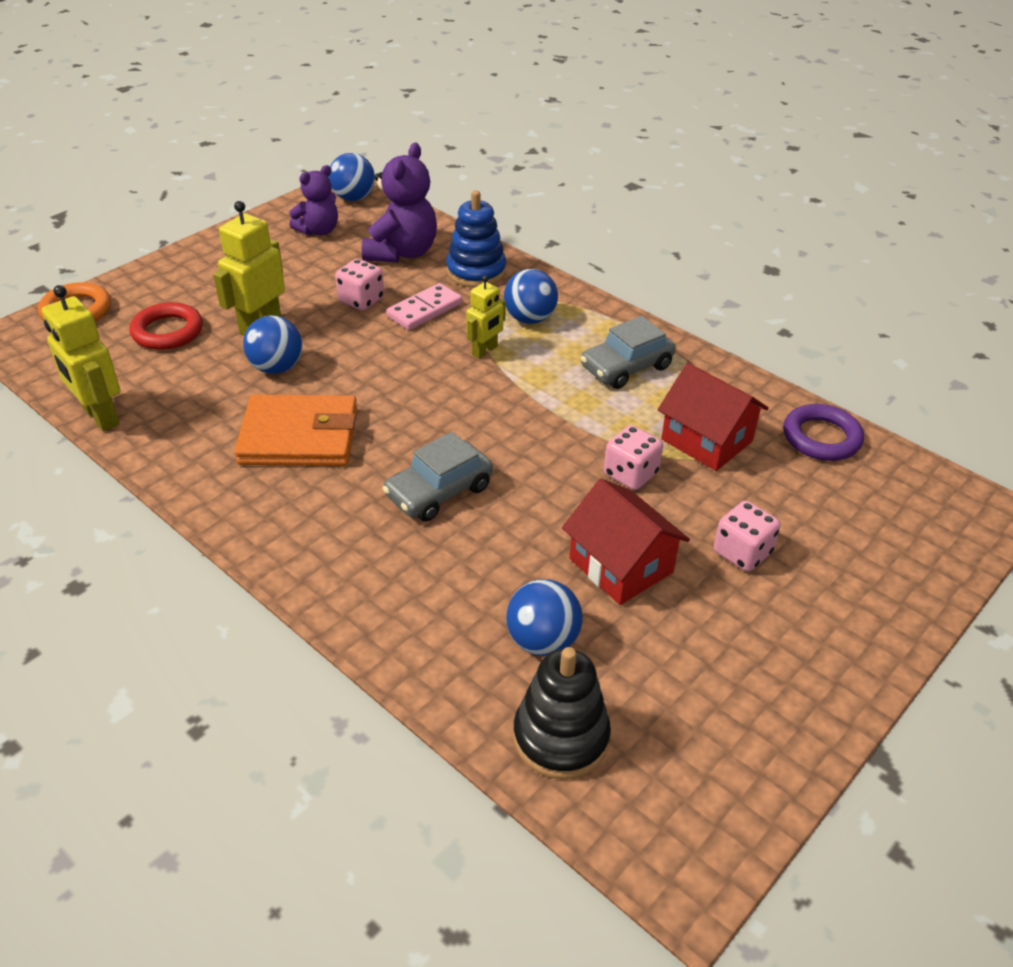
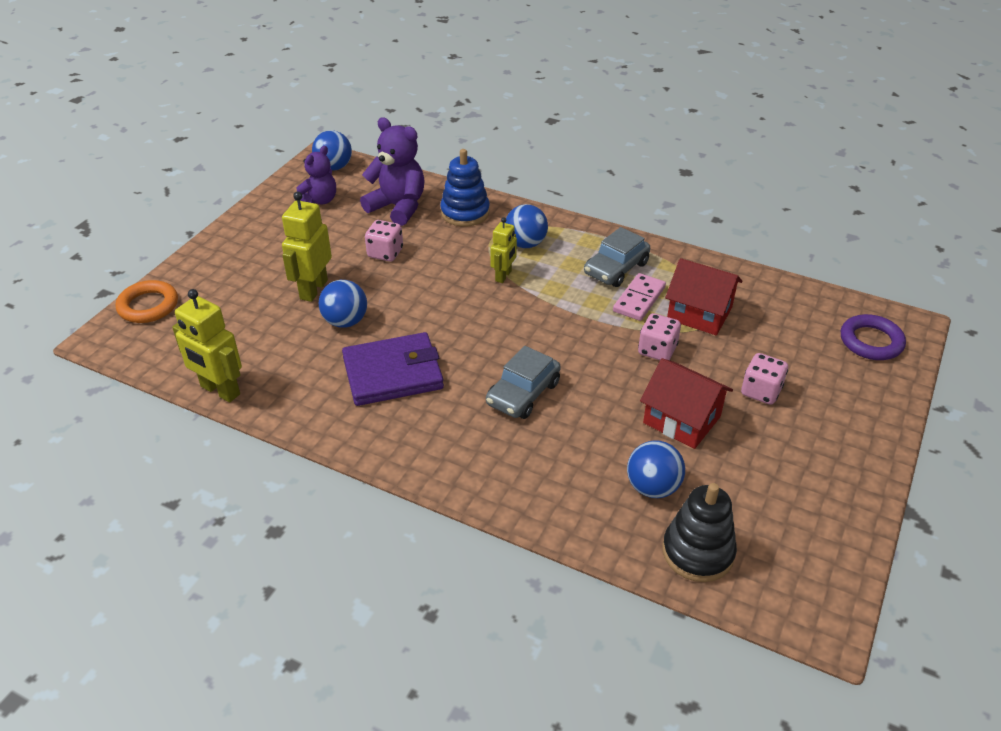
camera: 15 degrees left, 0 degrees up
red ring [129,302,203,350] -> none
orange wallet [234,394,357,466] -> purple wallet [342,332,444,406]
purple teddy bear [362,143,437,263] -> purple teddy bear turned 60 degrees counterclockwise [360,117,425,226]
pink domino [386,283,462,330] -> pink domino moved to [613,273,666,321]
purple ring [783,404,864,461] -> purple ring moved to [841,314,906,360]

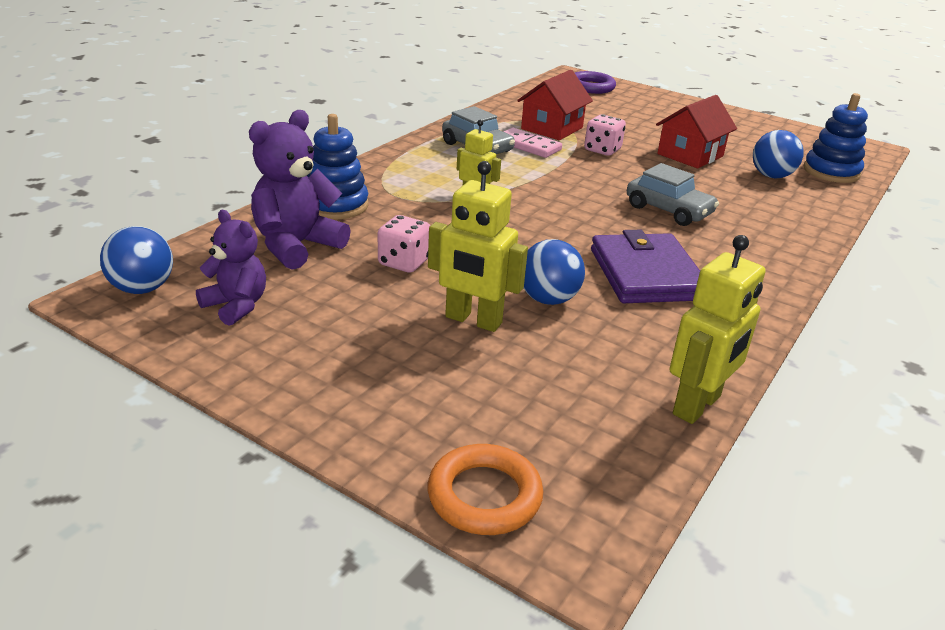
camera: 85 degrees left, 10 degrees down
blue ball [505,204,548,248] -> none
black stacking toy [662,483,737,582] -> blue stacking toy [804,93,868,183]
pink dice [741,353,788,405] -> none

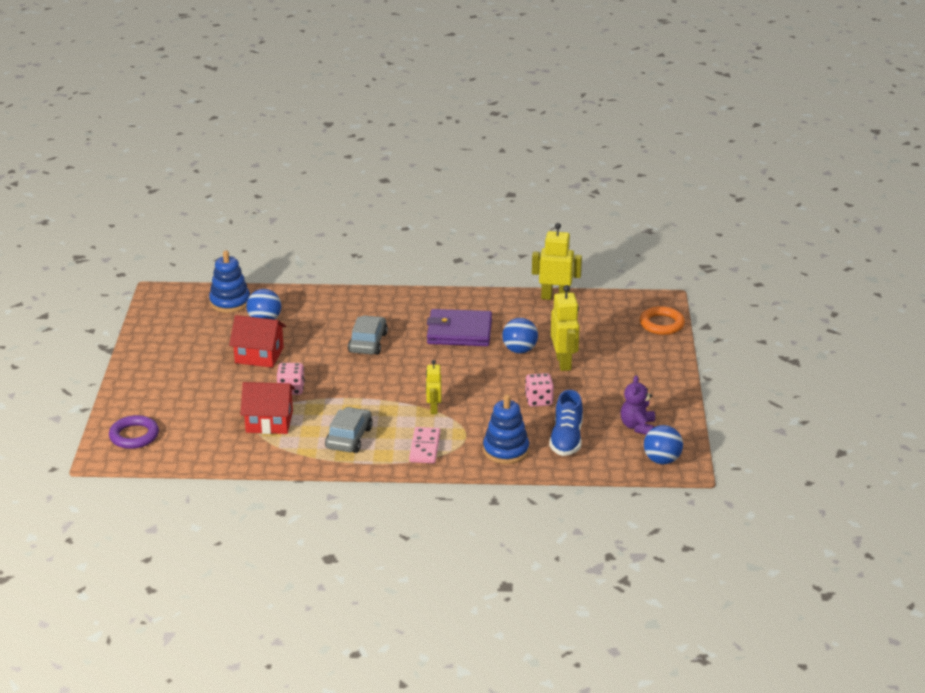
camera: 120 degrees left, 0 degrees up
purple teddy bear [249,110,351,270] -> blue shoe [549,390,583,456]
pink domino [503,128,562,158] -> pink domino moved to [409,427,440,463]
purple wallet [591,230,700,303] -> purple wallet turned 45 degrees clockwise [427,309,492,346]

